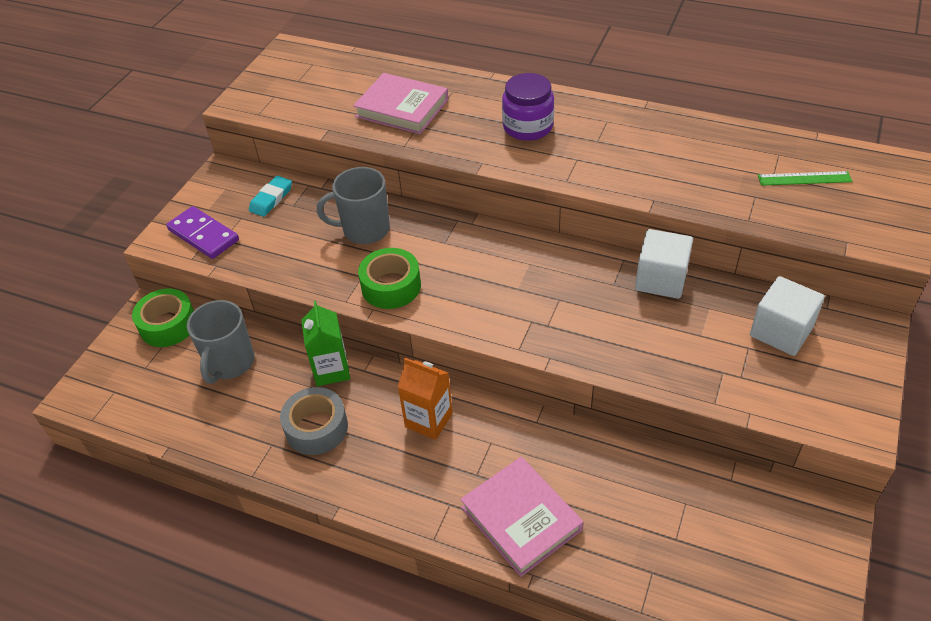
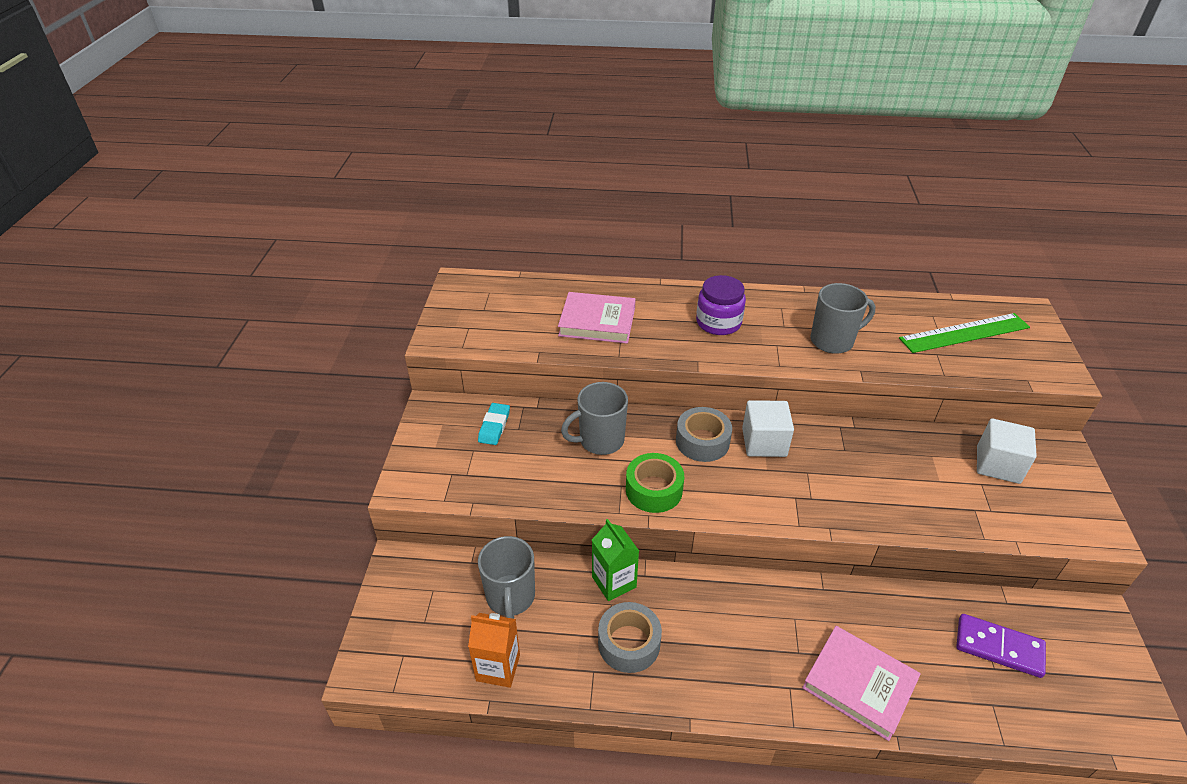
camera: 20 degrees left, 5 degrees down
green tape [132,289,194,347] -> none
purple domino [166,206,239,259] -> purple domino moved to [956,614,1046,678]
orange carton [398,358,453,440] -> orange carton moved to [468,613,520,688]
white cube [635,229,693,299] -> white cube moved to [742,400,794,457]
green ruler [758,171,852,186] -> green ruler [899,313,1030,353], size x1.79
none -> grey tape [676,407,732,462]
none -> grey mug [810,283,876,354]

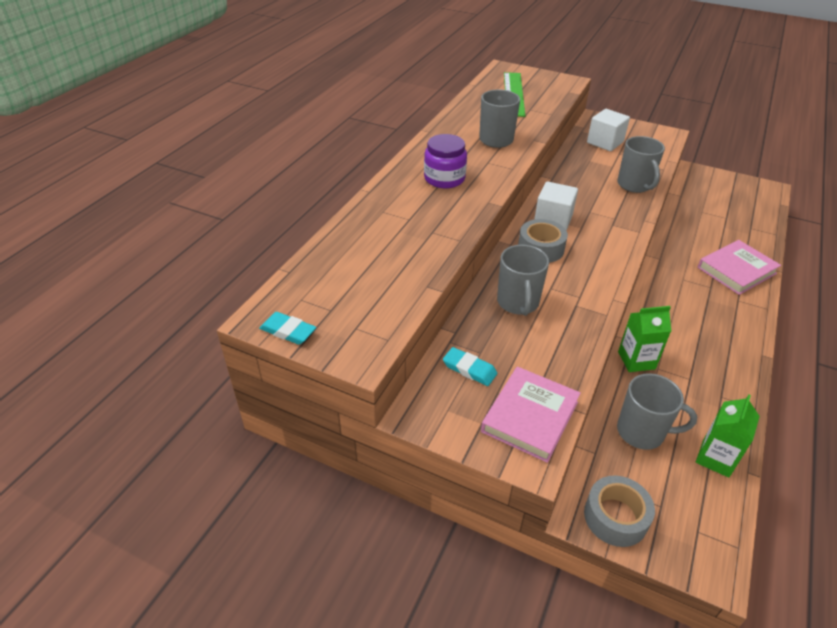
camera: 70 degrees left, 0 degrees up
orange carton [468,613,520,688] -> green carton [696,395,760,478]
pink book [558,292,635,344] -> pink book moved to [481,367,581,463]
grey tape [598,602,662,673] -> grey tape moved to [584,475,655,547]
green tape [626,453,684,513] -> none
purple domino [956,614,1046,678] -> none
none -> turquoise eraser [259,312,316,345]
none -> grey mug [617,136,665,193]

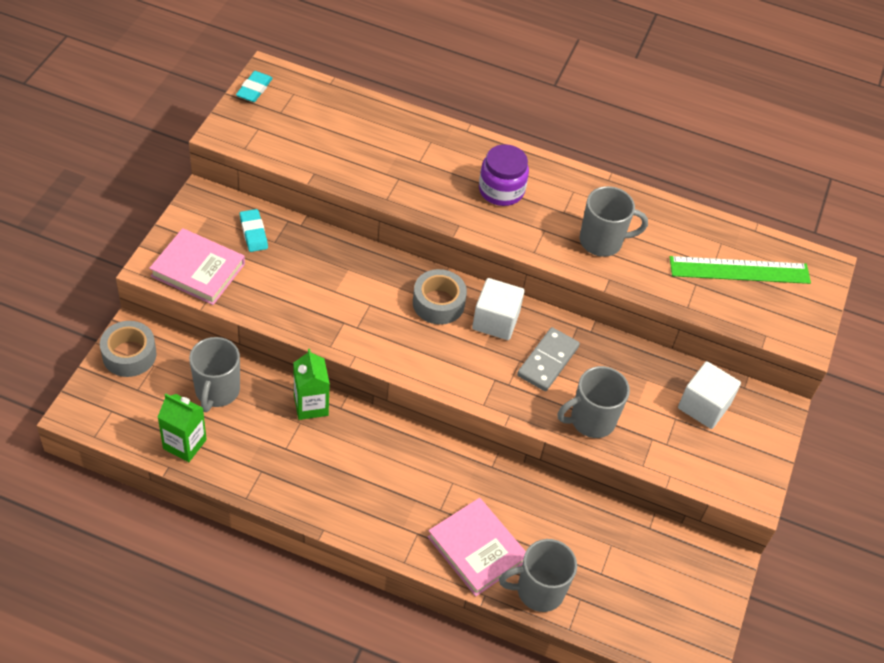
camera: 80 degrees right, 10 degrees up
turquoise eraser [443,347,497,386] -> turquoise eraser turned 45 degrees counterclockwise [240,209,268,252]
grey mug [497,245,549,316] -> grey mug moved to [499,539,577,612]
none -> grey domino [517,327,580,391]

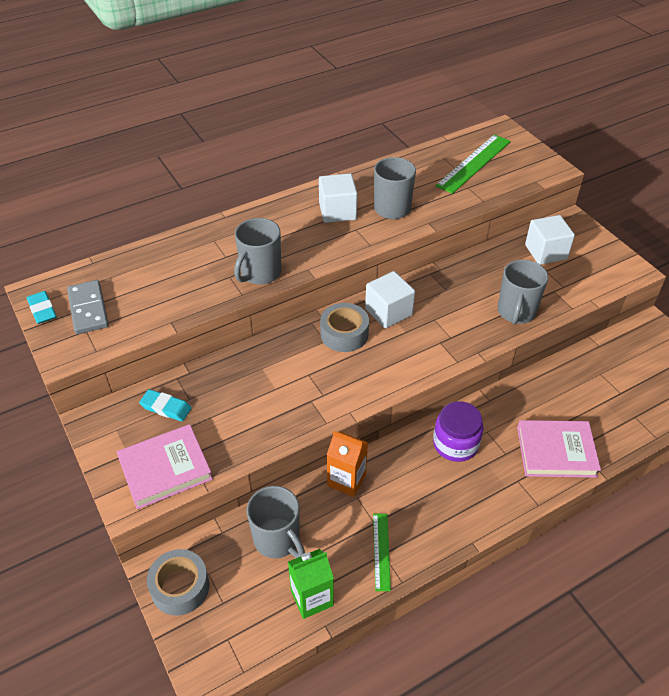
camera: 45 degrees left, 5 degrees down
green carton [294,349,330,420] -> orange carton [327,431,368,497]
purple jar [479,144,529,206] -> purple jar moved to [433,401,484,462]
grey mug [499,539,577,612] -> grey mug moved to [234,218,281,285]
grey domino [517,327,580,391] -> grey domino moved to [67,280,109,334]
none -> white cube [319,173,358,223]
none -> green ruler [373,514,391,591]

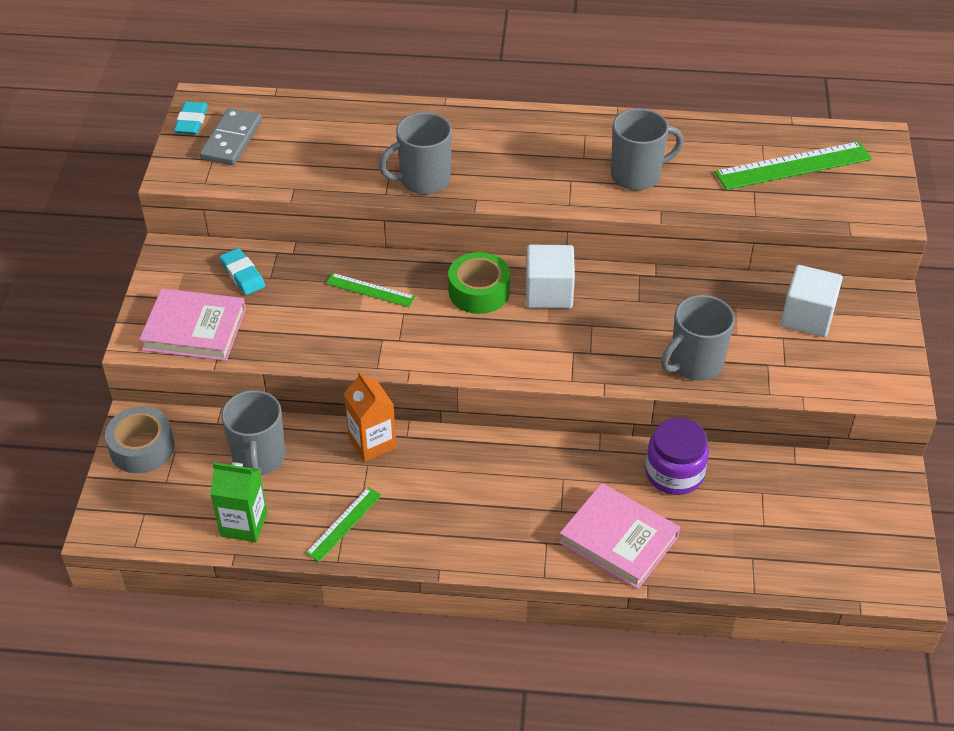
camera: 35 degrees right, 0 degrees up
white cube [319,173,358,223] -> none
grey tape [320,303,369,352] -> green tape [448,252,510,314]
purple jar [433,401,484,462] -> purple jar moved to [645,418,709,495]
none -> green ruler [326,273,415,307]

